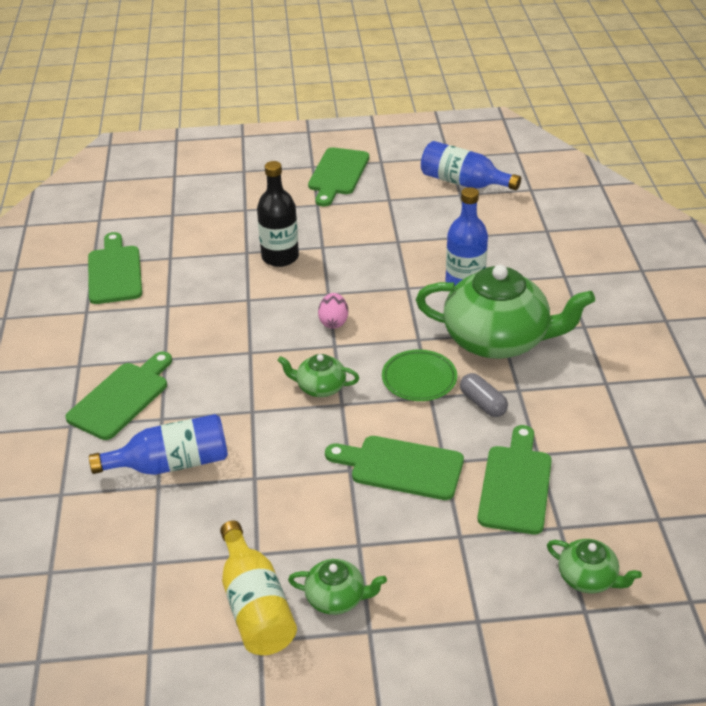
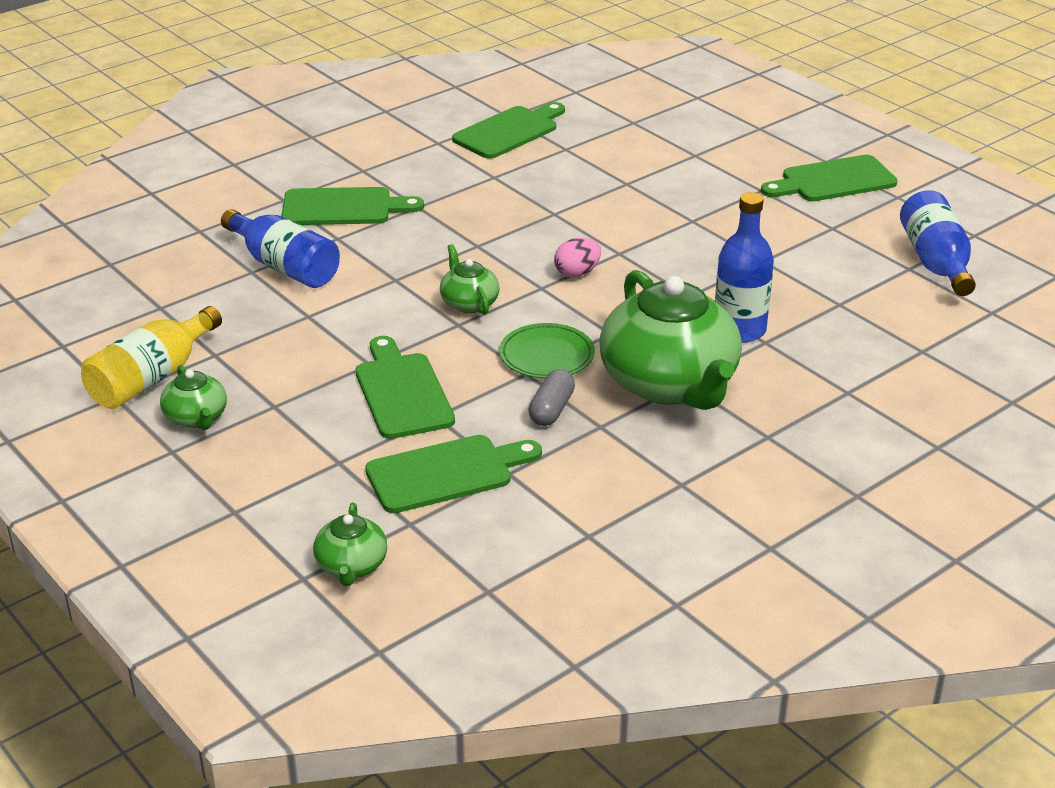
camera: 55 degrees right, 5 degrees down
black bottle [257,161,299,267] -> none

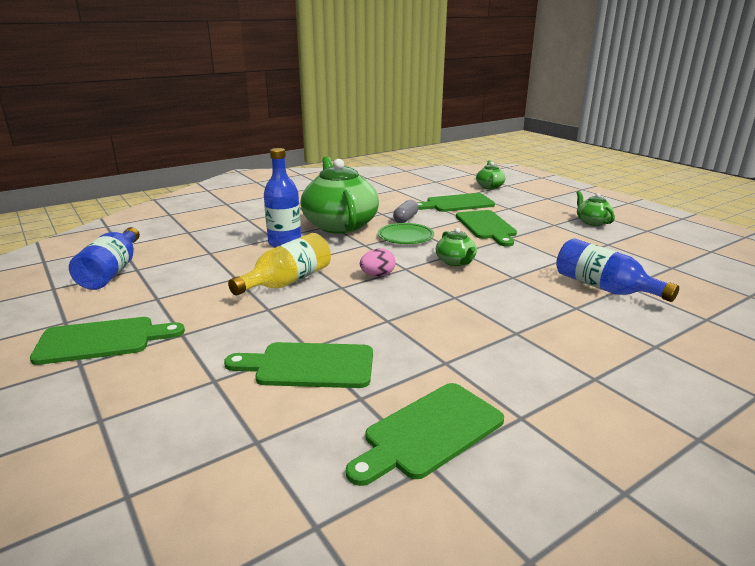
camera: 175 degrees left, 10 degrees down
yellow bottle [81,306,222,409] -> yellow bottle moved to [228,233,331,295]
green cutting board [281,187,424,225] -> green cutting board moved to [224,342,373,388]

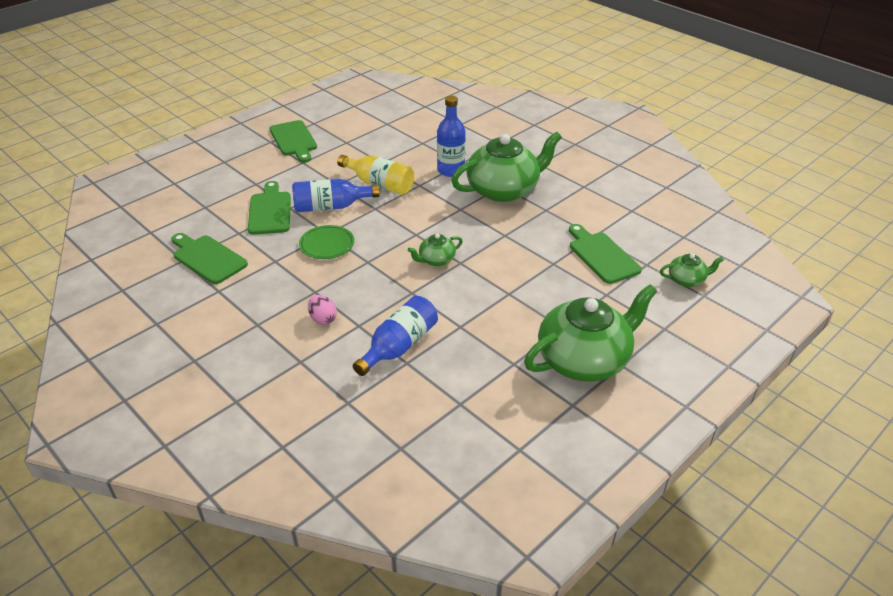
camera: 80 degrees right, 15 degrees up
blue bottle [69,227,140,290] -> blue bottle moved to [292,179,380,212]
pink egg [360,248,396,277] -> pink egg moved to [308,295,337,325]
green plate [378,223,434,244] -> green plate moved to [299,225,354,259]
grey capsule [393,200,419,223] -> none
green cutting board [456,210,517,247] -> none
green teapot [576,191,615,226] -> green teapot [524,284,657,382], size x2.20

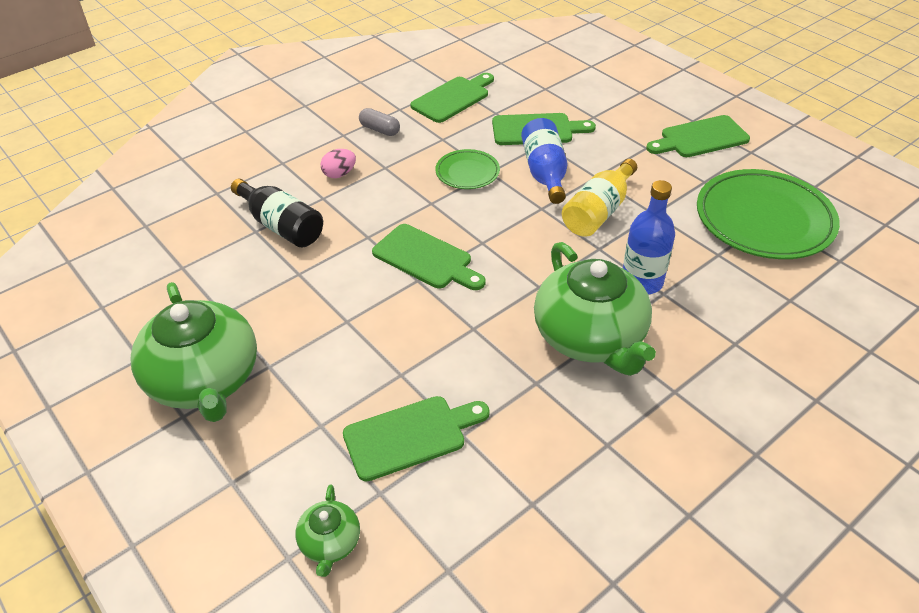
camera: 95 degrees right, 5 degrees up
blue bottle [353,296,438,376] -> black bottle [231,179,323,248]
green teapot [408,234,463,266] -> green cutting board [372,224,485,290]
none -> grey capsule [359,108,400,136]
none -> green plate [697,169,840,259]

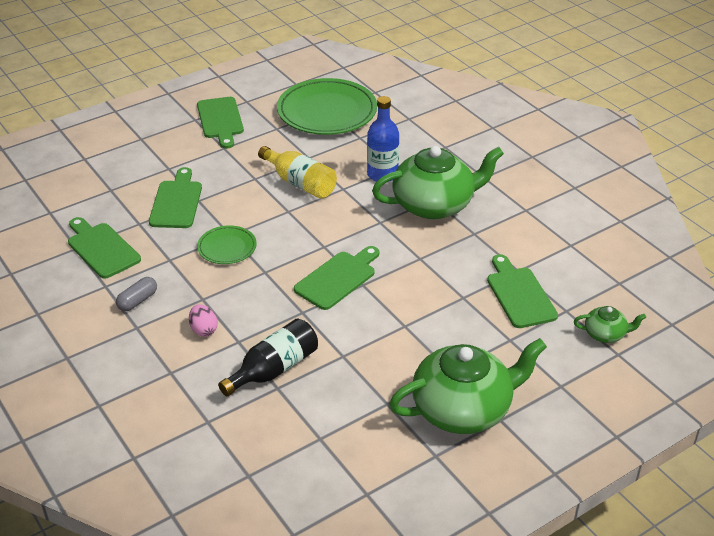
camera: 85 degrees left, 5 degrees down
blue bottle [521,118,567,204] -> none

